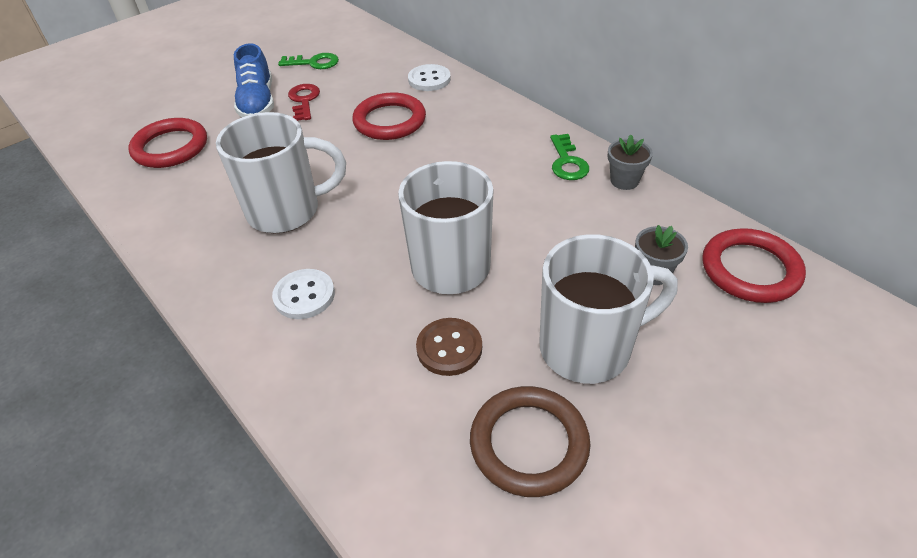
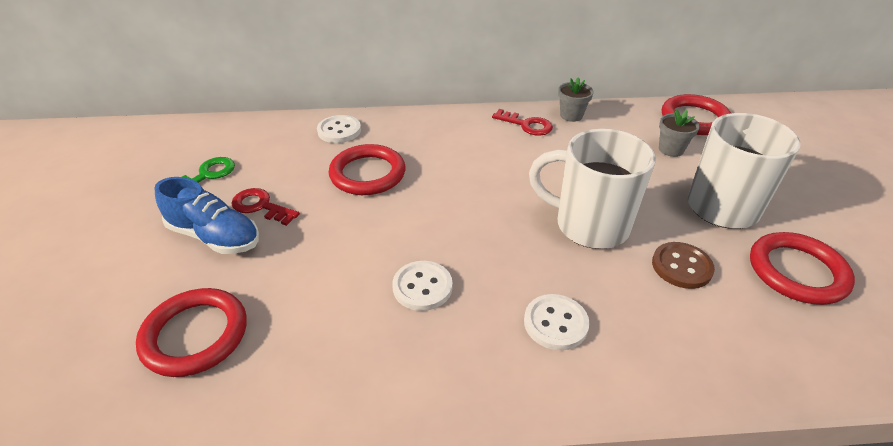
camera: 55 degrees left, 5 degrees down
white mug [216,112,346,234] -> white button [392,261,453,311]
brown ring [470,386,590,497] -> red ring [750,232,855,305]
green key [550,134,589,180] -> red key [492,109,553,136]

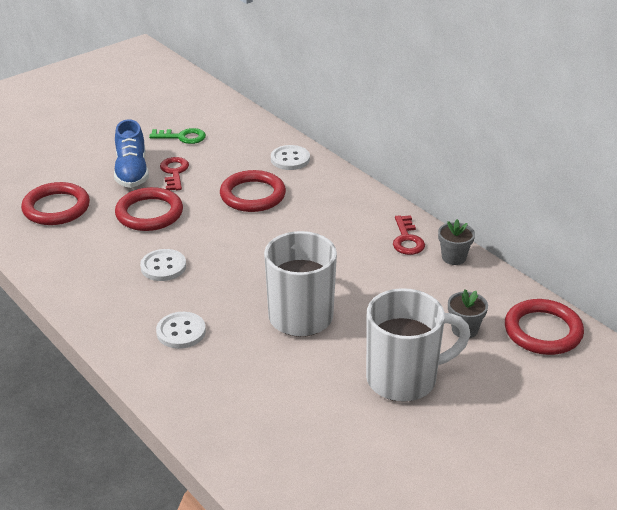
camera: 55 degrees right, 5 degrees down
brown button [652,242,715,289] -> none
red ring [750,232,855,305] -> red ring moved to [115,187,183,231]

